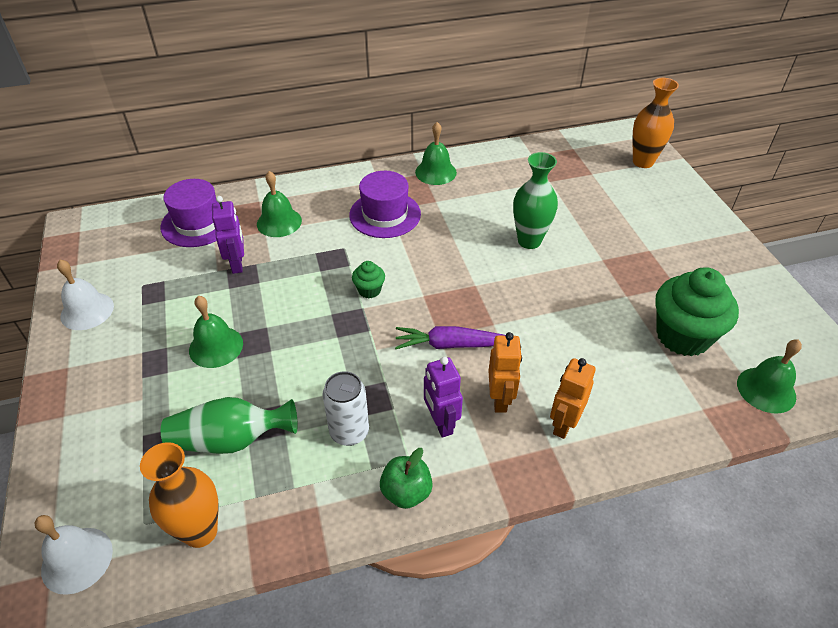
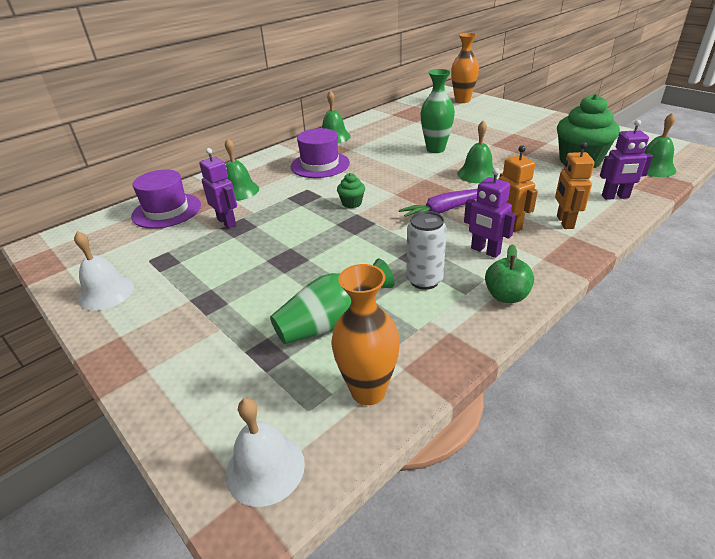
camera: 25 degrees left, 10 degrees down
green bell [189,296,243,368] -> green bell moved to [457,121,498,183]
none -> purple robot [600,120,653,200]

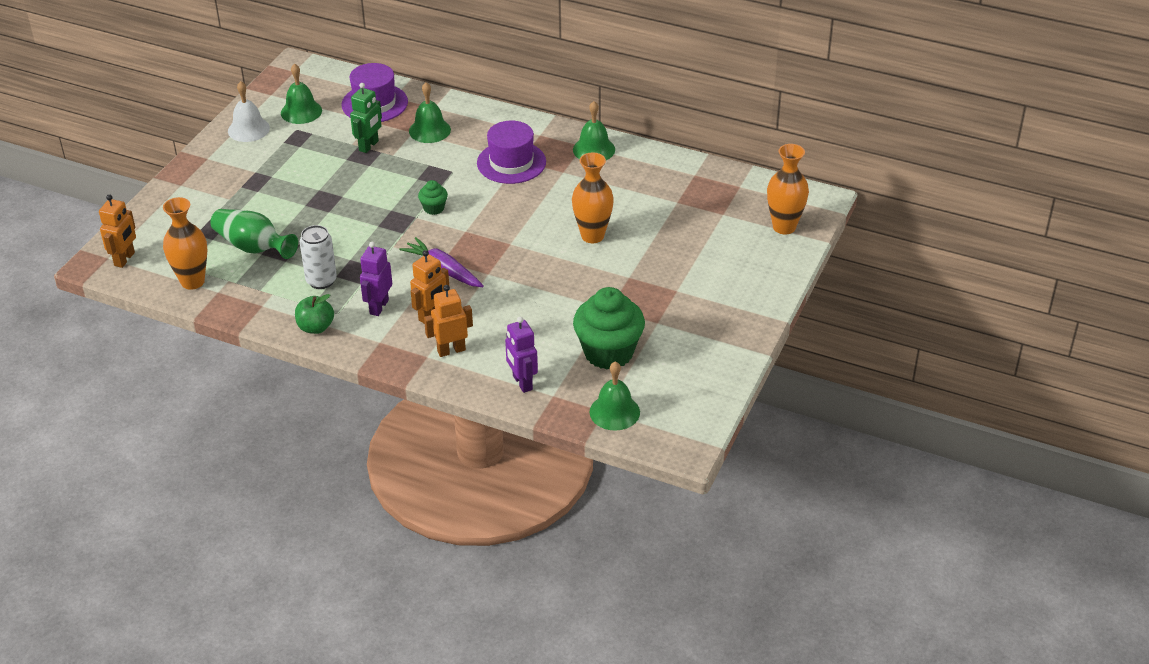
camera: 65 degrees right, 5 degrees up
purple robot [199,148,237,228] -> green robot [350,83,382,153]
white bell [226,398,305,507] -> orange robot [99,194,136,268]
green vase [420,69,455,153] -> orange vase [572,152,614,243]
green bell [457,121,498,183] -> green bell moved to [281,64,322,124]

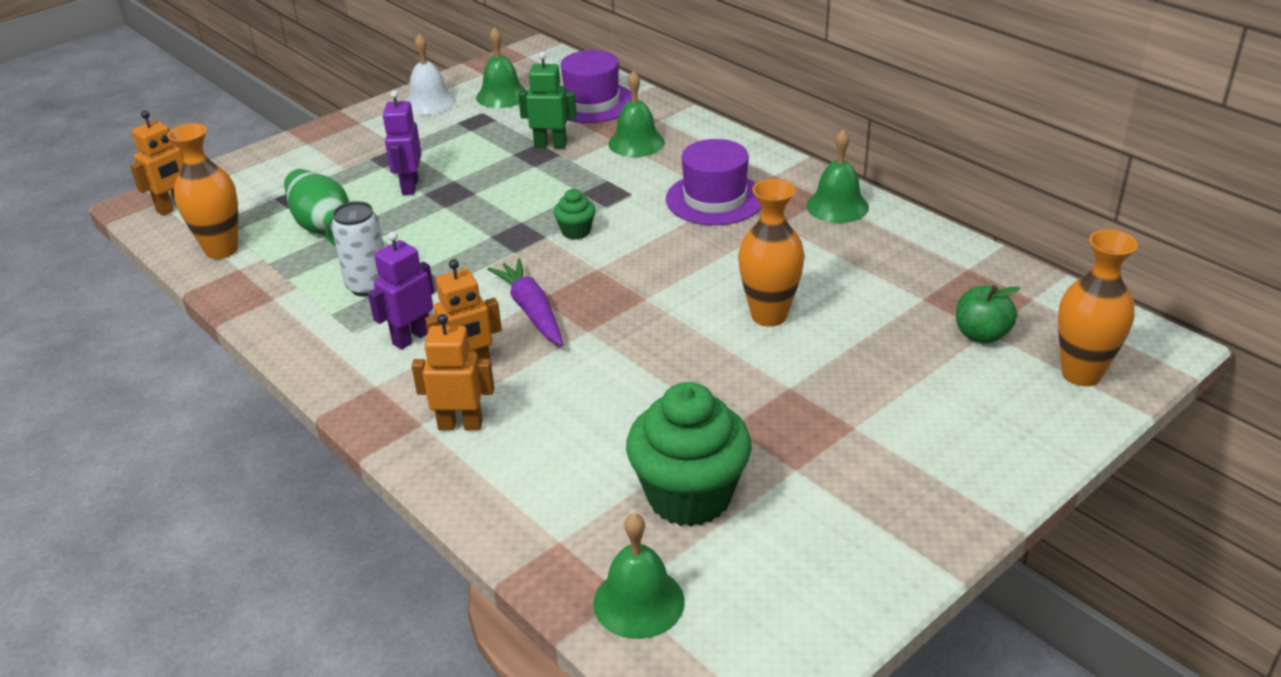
camera: 25 degrees right, 5 degrees down
green apple [295,294,334,334] -> green apple moved to [956,285,1020,344]
green robot [350,83,382,153] -> green robot turned 135 degrees counterclockwise [518,52,577,149]
purple robot [505,317,538,393] -> purple robot moved to [383,90,422,195]

